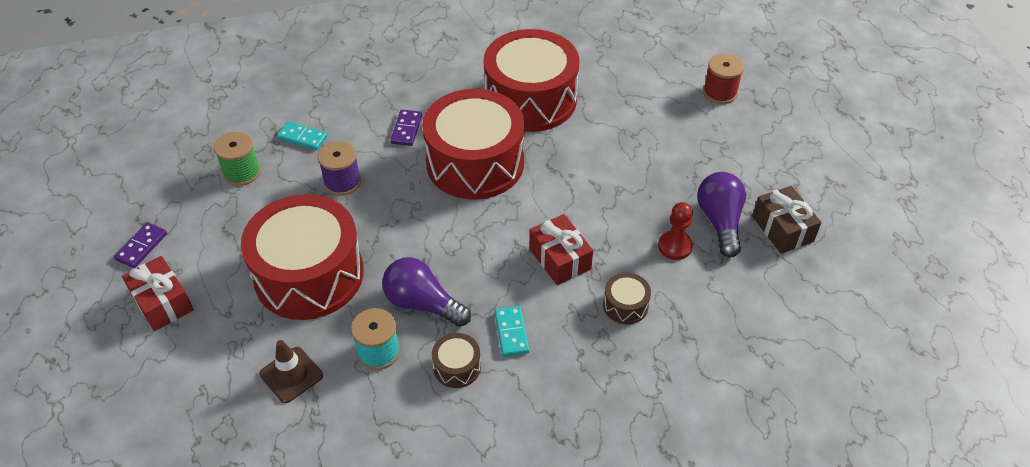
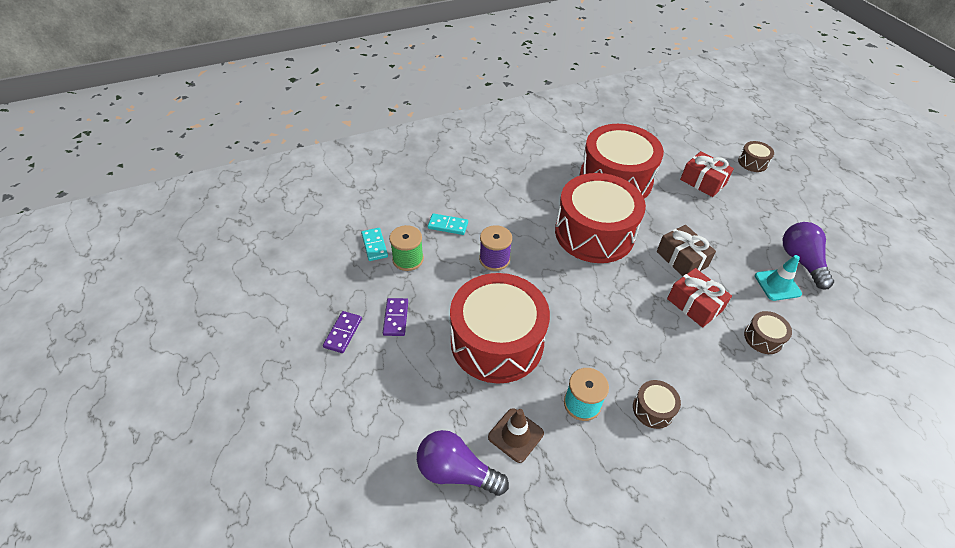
camera: 10 degrees left, 0 degrees up
red gift [122,256,194,331] -> red gift moved to [680,151,734,197]
purple light bulb [382,257,471,327] -> purple light bulb moved to [417,430,509,496]
purple domino [390,110,422,146] -> purple domino moved to [383,298,408,336]
turquoise domino [495,306,529,357] -> turquoise domino moved to [361,228,388,261]
red pawn [658,202,693,260] -> turquoise traffic cone [755,255,802,301]
red spool [703,54,744,104] -> brown drum [738,141,774,172]
brown gift [752,186,822,253] -> brown gift moved to [657,225,716,276]

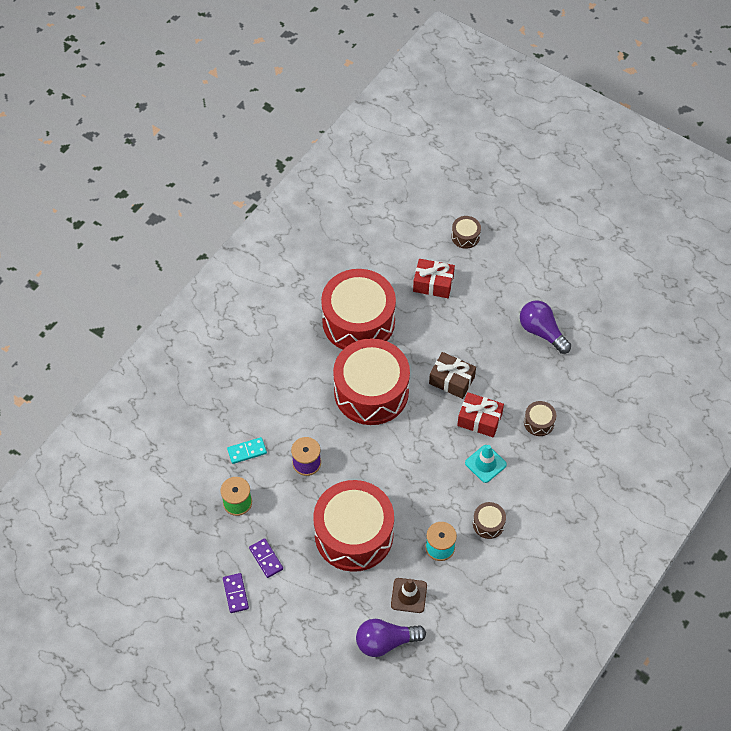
camera: 30 degrees left, 10 degrees up
turquoise domino [361,228,388,261] -> none
turquoise traffic cone [755,255,802,301] -> turquoise traffic cone moved to [465,445,507,483]

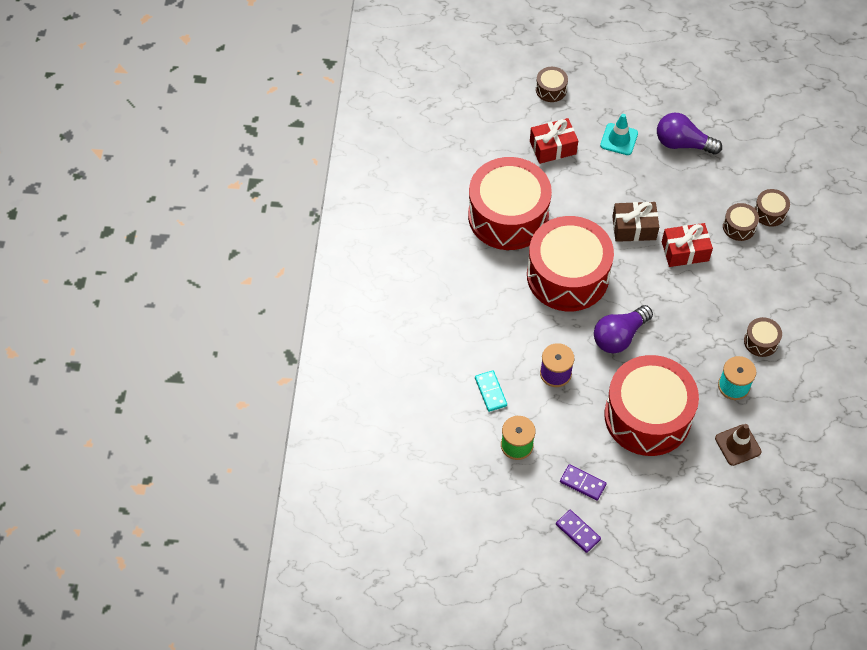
camera: 30 degrees left, 0 degrees up
turquoise domino [227,437,267,464] -> turquoise domino turned 60 degrees counterclockwise [475,370,507,412]
purple light bulb [356,619,426,657] -> purple light bulb moved to [594,305,653,353]
turquoise traffic cone [465,445,507,483] -> turquoise traffic cone moved to [600,114,638,155]
none -> brown drum [754,189,790,227]

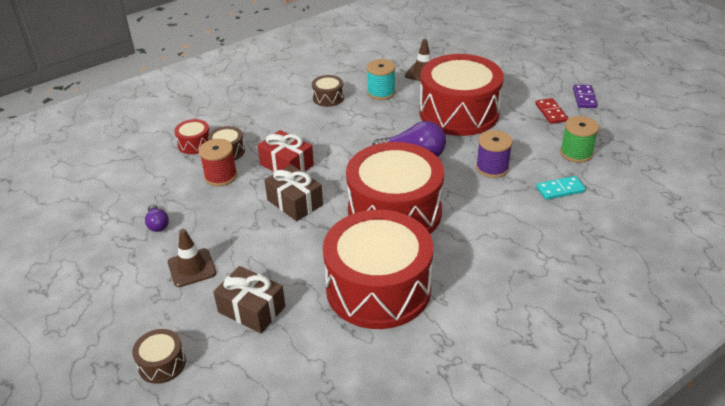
camera: 130 degrees left, 20 degrees down
turquoise domino [475,370,507,412] -> turquoise domino turned 45 degrees clockwise [536,176,586,200]
red gift [530,118,578,164] -> brown gift [213,266,285,334]
purple domino [560,464,607,501] -> red domino [535,98,568,124]
turquoise traffic cone [600,114,638,155] -> brown traffic cone [168,229,216,287]
purple light bulb [657,113,722,155] -> purple light bulb [145,204,169,232], size x0.52
brown drum [754,189,790,227] -> red drum [174,119,210,154]
none -> red spool [199,139,237,186]

